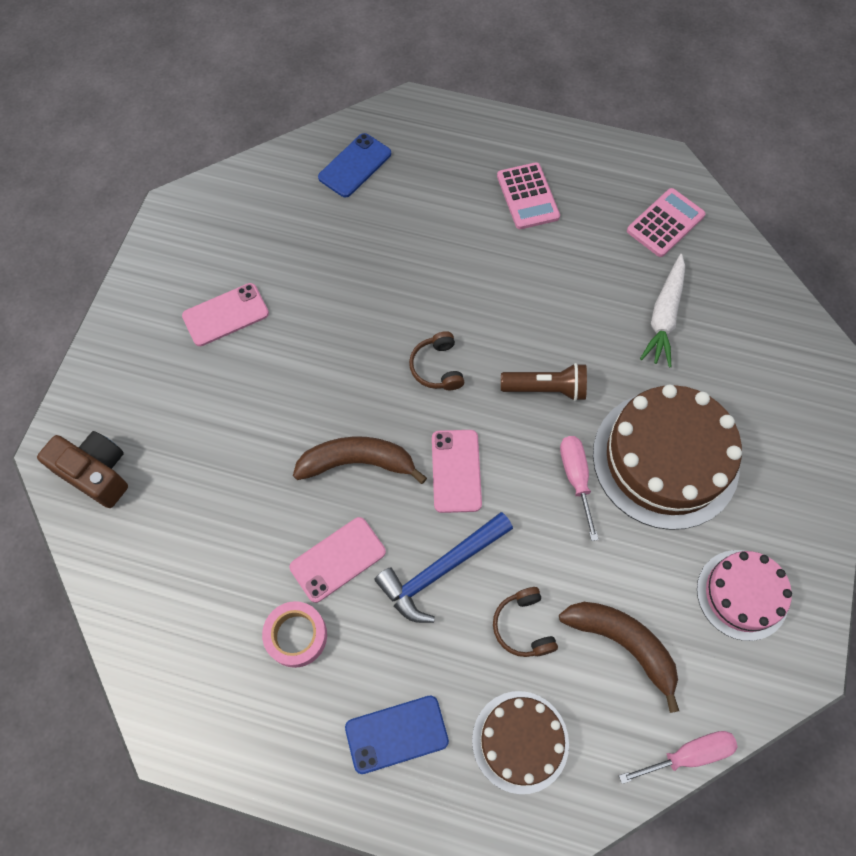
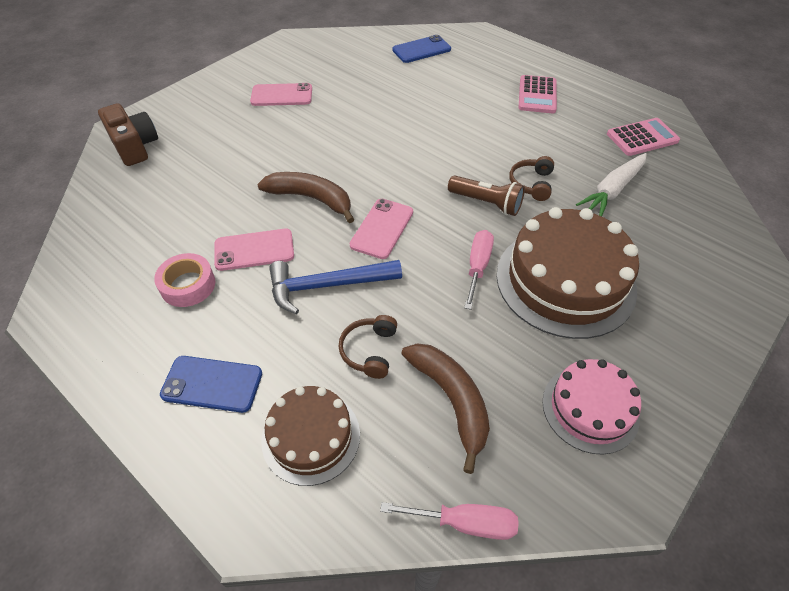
camera: 25 degrees right, 15 degrees down
brown headphones [409,331,464,390] -> brown headphones moved to [509,156,554,201]

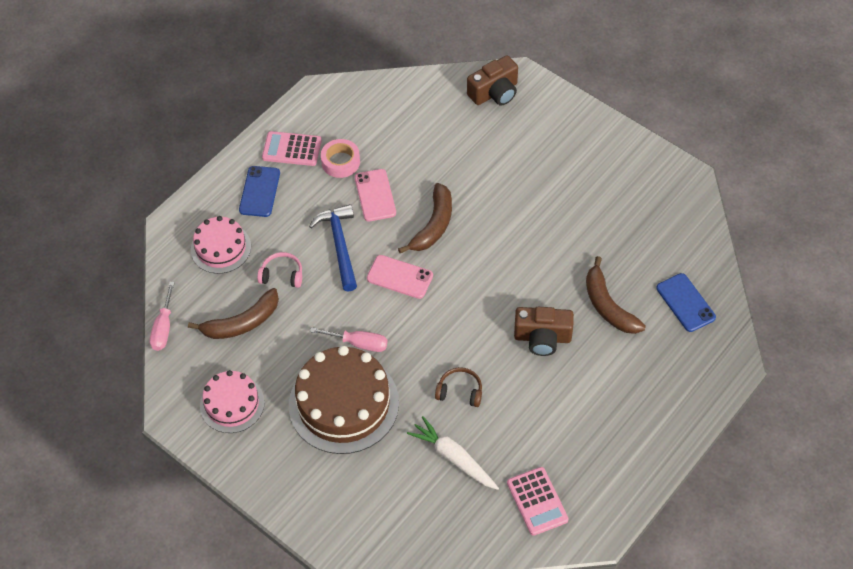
camera: 90 degrees right, 5 degrees up
pink phone [250,83,312,106] -> none
brown cake [261,386,360,486] -> pink cake [191,216,251,274]
brown headphones [339,315,397,379] -> pink headphones [257,252,302,288]
brown flashlight [448,175,525,216] -> none
pink calculator [518,75,557,113] -> pink calculator moved to [262,131,322,166]
none -> brown camera [514,307,574,356]
none -> brown banana [586,256,646,334]

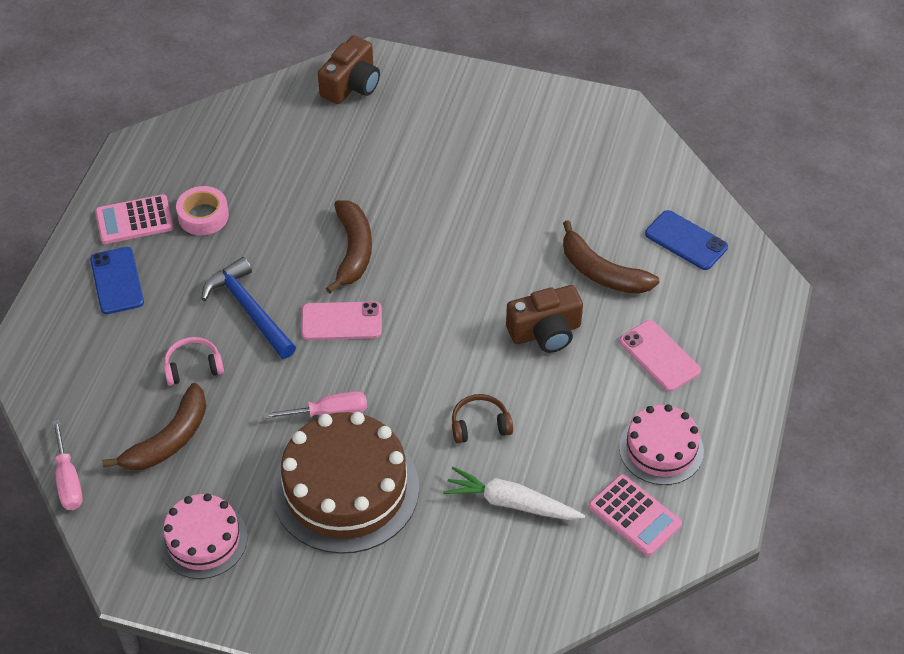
camera: 25 degrees left, 5 degrees down
pink cake [191,216,251,274] -> pink cake moved to [619,404,704,485]
pink phone [355,169,396,221] -> pink phone moved to [619,320,701,392]

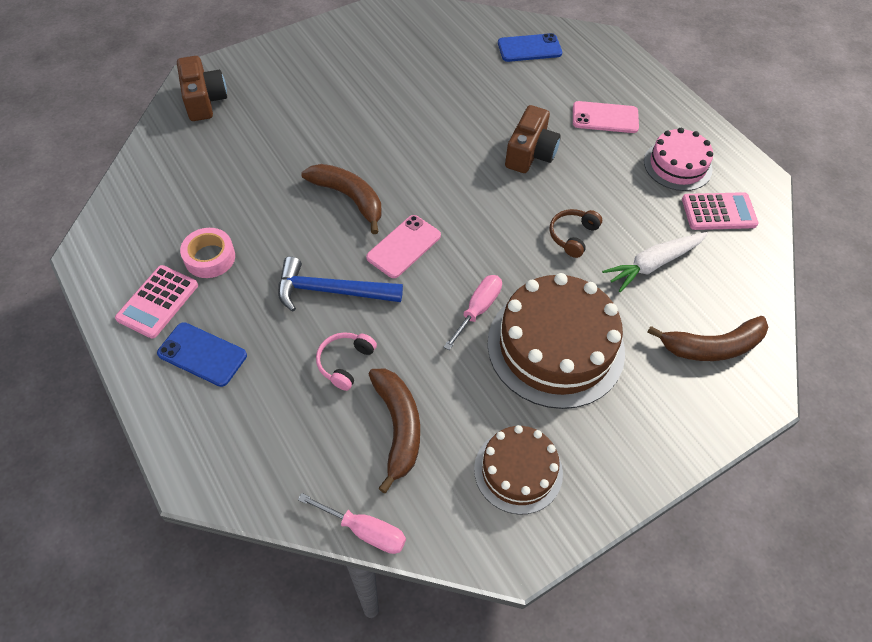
camera: 50 degrees left, 5 degrees up
pink cake [159,493,248,579] -> brown cake [474,425,563,514]
brown banana [563,220,659,294] -> brown banana moved to [647,316,768,361]

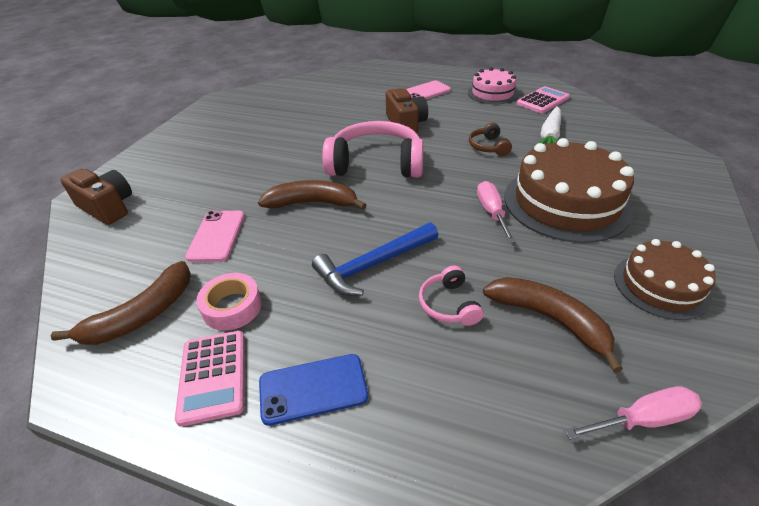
camera: 35 degrees left, 15 degrees down
pink phone [366,215,441,278] -> pink phone moved to [185,211,245,262]
blue phone [498,33,562,62] -> none
brown banana [647,316,768,361] -> brown banana moved to [50,261,191,345]
none -> pink headphones [322,121,424,178]

